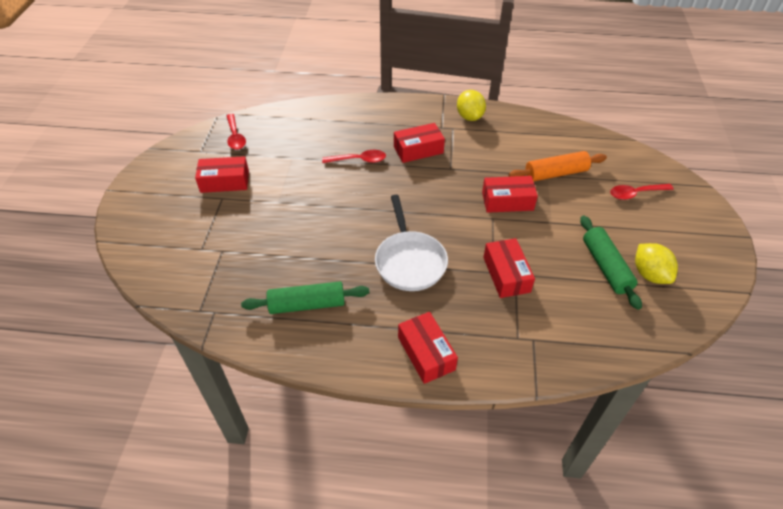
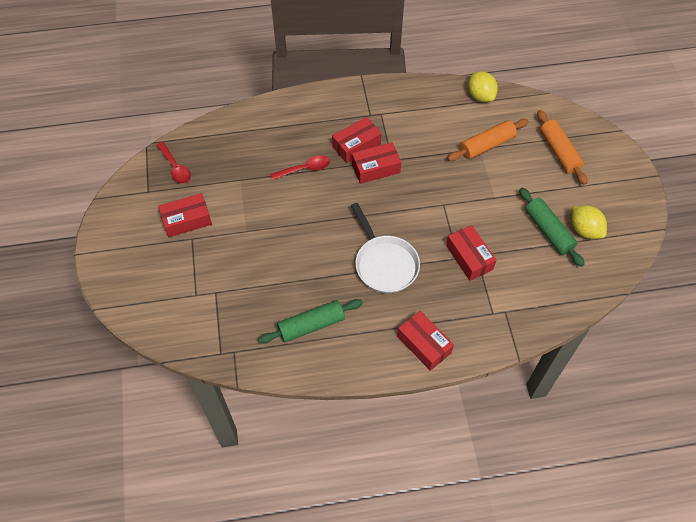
camera: 15 degrees left, 10 degrees up
yellow lemon [457,90,486,121] -> yellow lemon moved to [468,71,498,102]
red box [482,176,538,213] -> red box moved to [352,142,401,184]
red spoon [610,184,674,200] -> orange rolling pin [537,110,588,185]

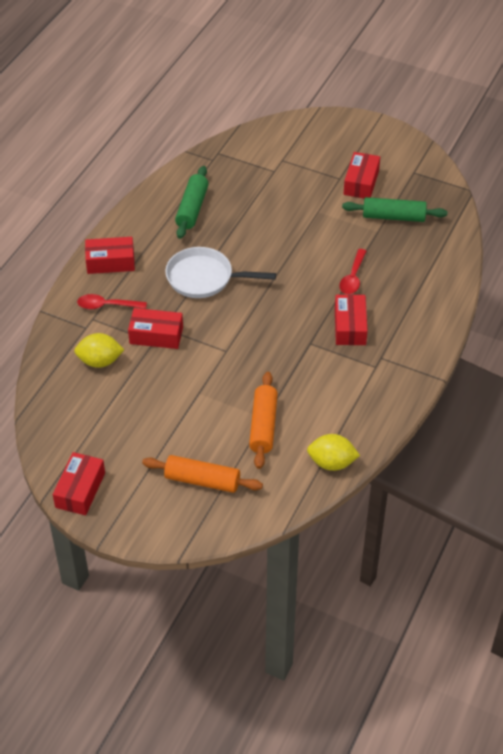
camera: 125 degrees right, 10 degrees down
red spoon [156,142,191,184] -> red spoon moved to [77,294,147,309]
red box [352,142,401,184] -> red box moved to [53,452,105,515]
green rolling pin [519,188,585,267] -> green rolling pin moved to [342,197,447,222]
yellow lemon [571,205,607,239] -> yellow lemon moved to [74,333,124,368]

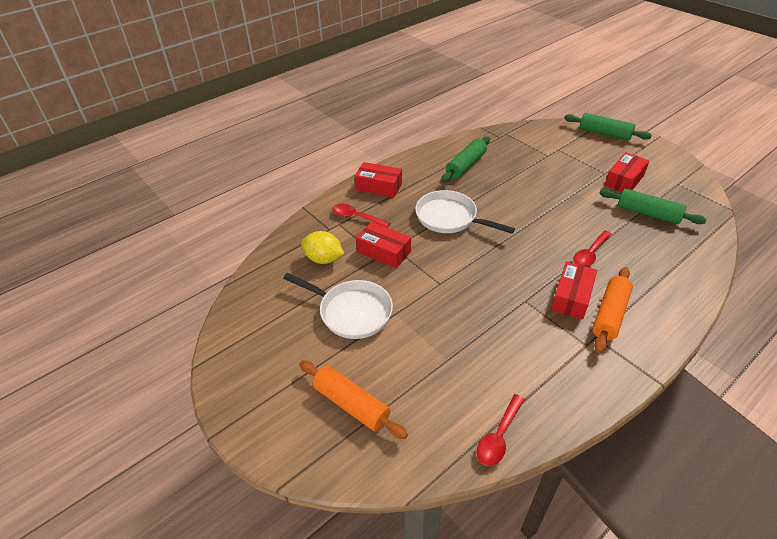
camera: 25 degrees right, 5 degrees down
red box [53,452,105,515] -> none
orange rolling pin [249,372,278,469] -> orange rolling pin moved to [592,267,633,353]
yellow lemon [307,434,360,471] -> red spoon [477,394,525,466]
none -> white pan [283,273,393,339]
none -> green rolling pin [564,113,652,141]

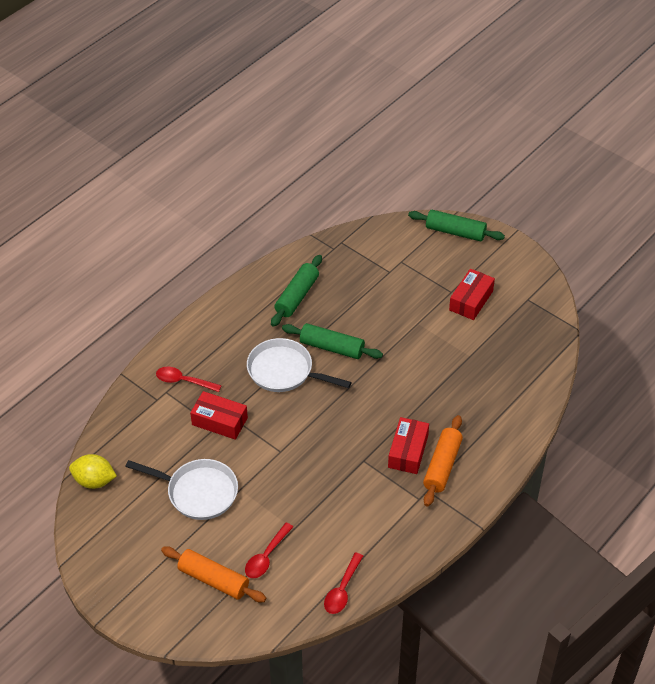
camera: 10 degrees left, 5 degrees up
yellow lemon [301,231,344,264] -> yellow lemon moved to [69,454,117,489]
red box [355,162,402,197] -> none
red spoon [573,231,612,267] -> red spoon moved to [245,522,293,578]
green rolling pin [600,188,707,224] -> green rolling pin moved to [282,323,383,359]

